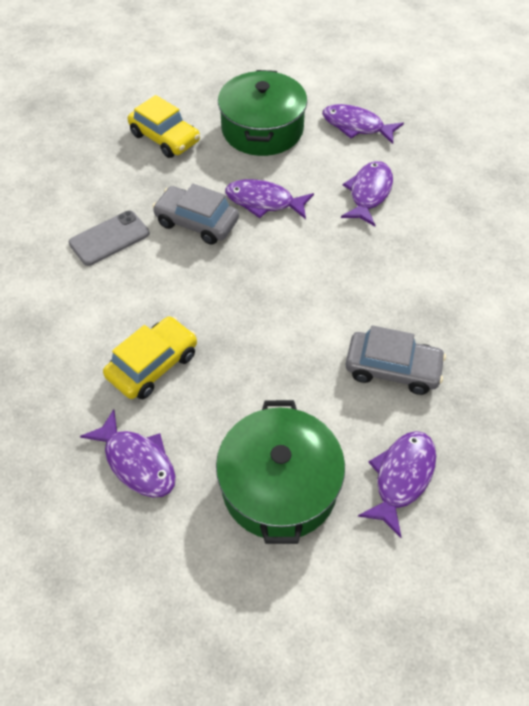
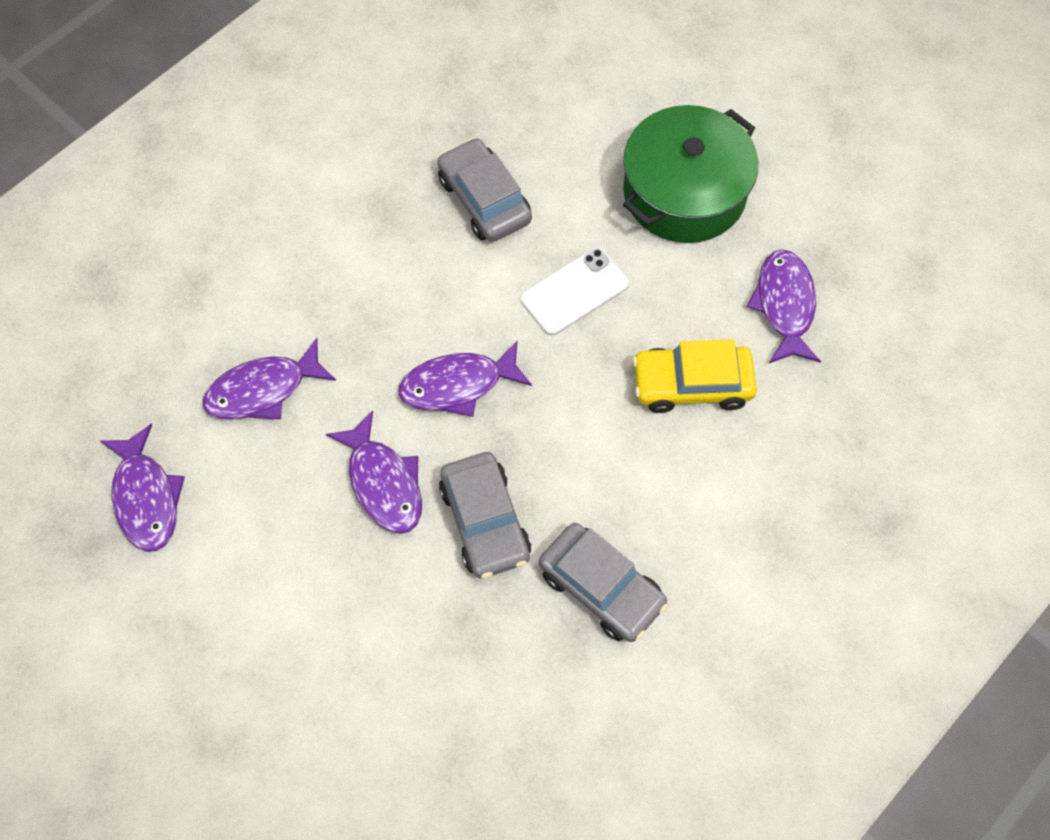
camera: 135 degrees left, 10 degrees up
grey phone [69,211,149,266] -> grey car [539,523,668,642]
yellow car [128,95,200,158] -> none
green pot [218,70,307,156] -> none
purple fish [358,431,436,538] -> purple fish moved to [398,340,532,417]
none -> white phone [520,247,629,336]

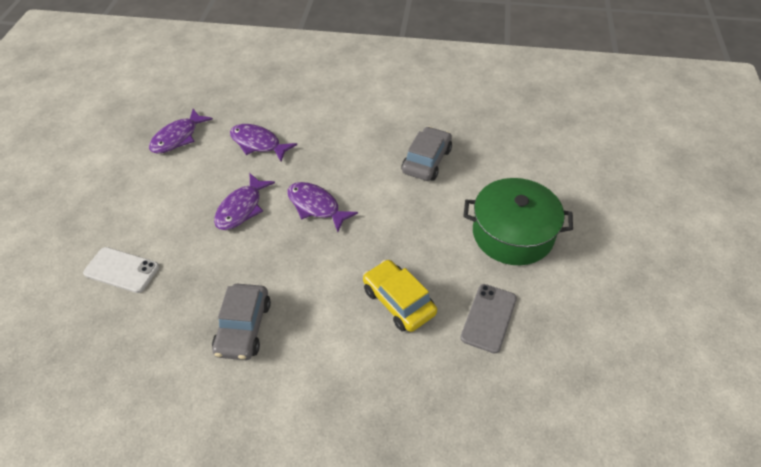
camera: 55 degrees right, 15 degrees down
grey car [439,452,531,578] -> none
white phone [520,247,629,336] -> white phone moved to [83,247,159,293]
purple fish [747,249,821,363] -> grey phone [461,284,517,354]

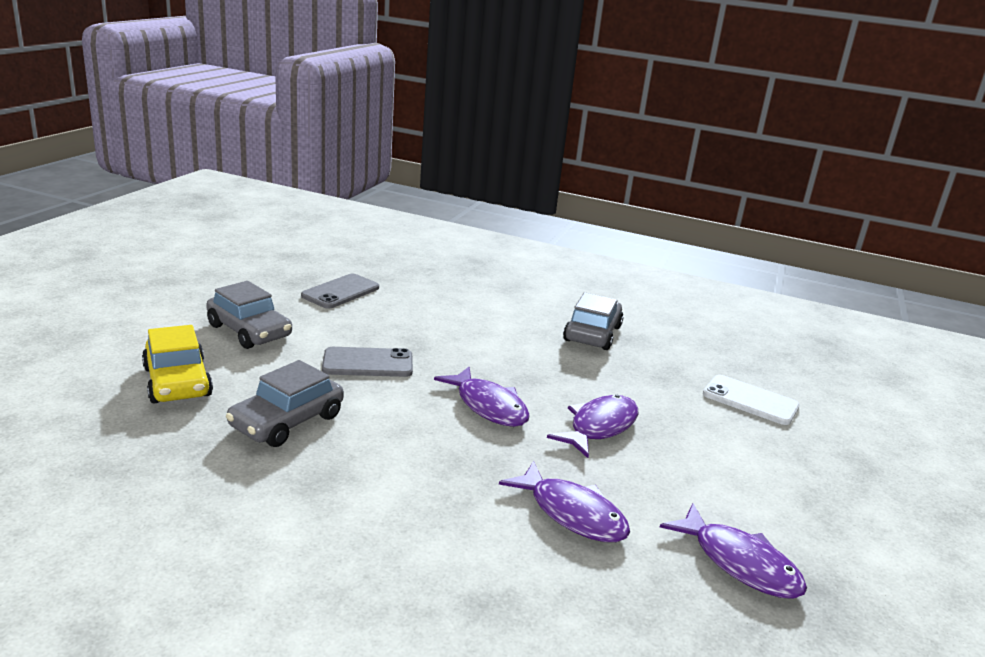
camera: 170 degrees left, 25 degrees down
purple fish [149,109,213,154] -> purple fish turned 90 degrees clockwise [660,503,807,599]
yellow car [363,260,437,332] -> yellow car moved to [142,325,213,403]
green pot [463,178,573,265] -> grey car [206,281,292,349]
none -> grey phone [322,347,413,377]

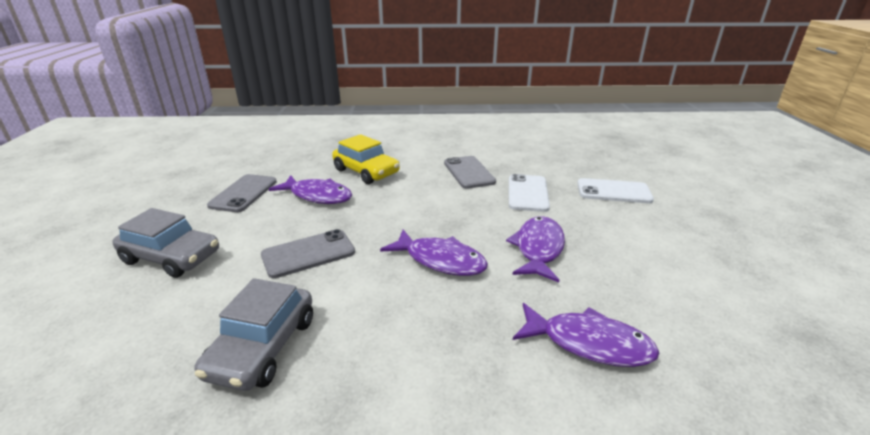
camera: 20 degrees left, 5 degrees up
yellow car [142,325,213,403] -> yellow car moved to [332,134,400,184]
grey car [563,292,623,350] -> grey phone [444,156,496,189]
purple fish [660,503,807,599] -> purple fish moved to [269,175,352,204]
none -> white phone [509,174,550,212]

